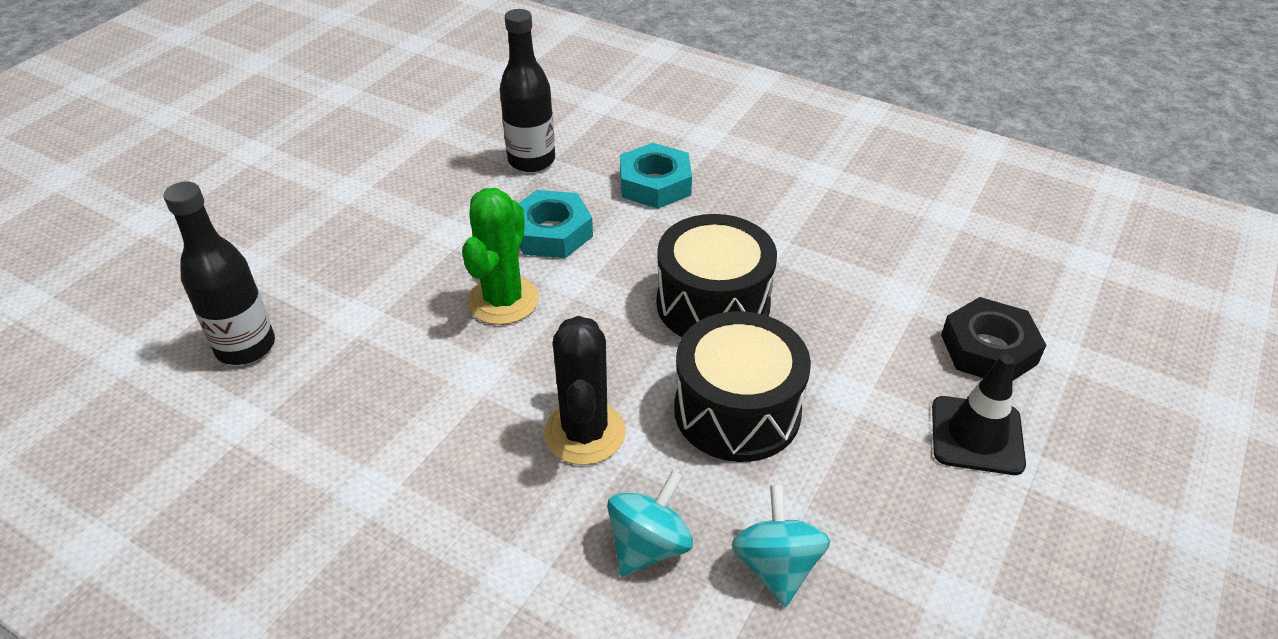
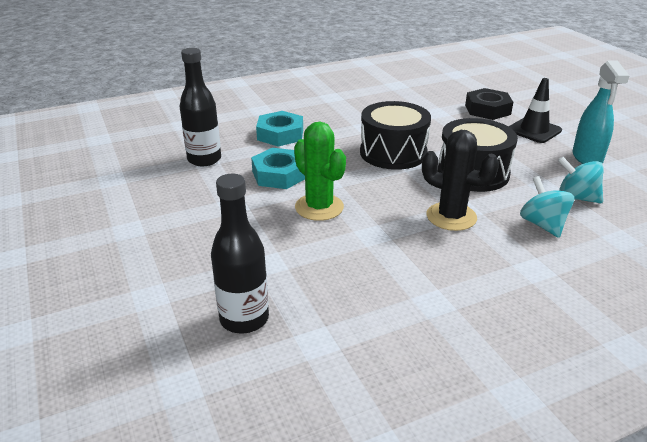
camera: 55 degrees left, 10 degrees down
none -> turquoise spray bottle [572,61,629,164]

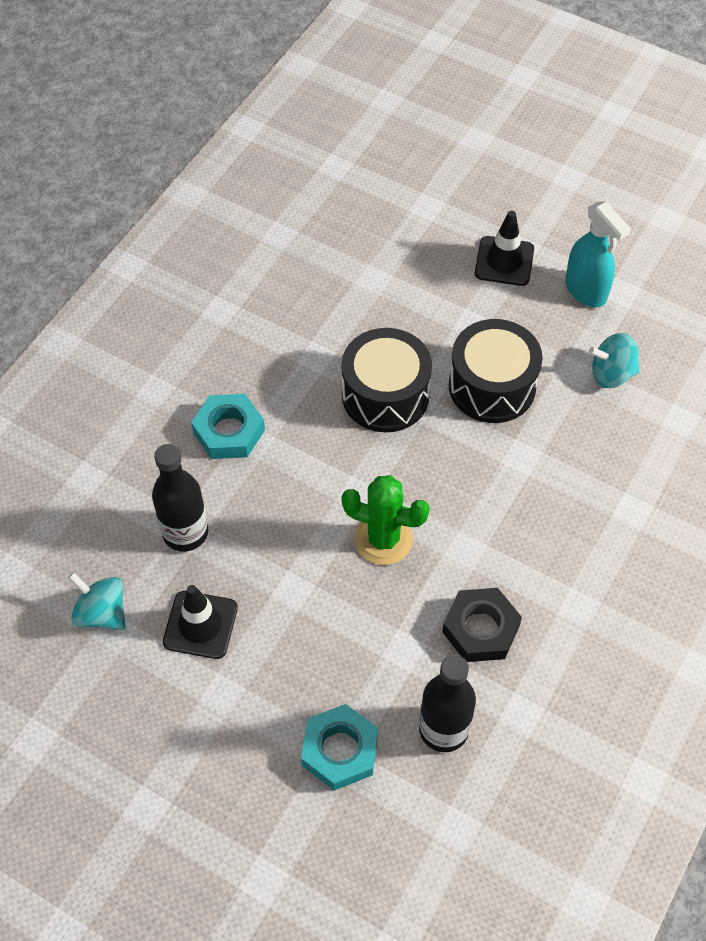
camera: 35 degrees left, 25 degrees up
turquoise nut [251,148,305,189] -> turquoise nut moved to [301,704,378,791]
black cactus [422,130,499,231] -> none
black nut [465,88,513,120] -> black nut moved to [442,588,522,662]
turquoise spinning top [520,176,574,238] -> turquoise spinning top moved to [68,572,125,630]
none -> black traffic cone [163,585,238,659]

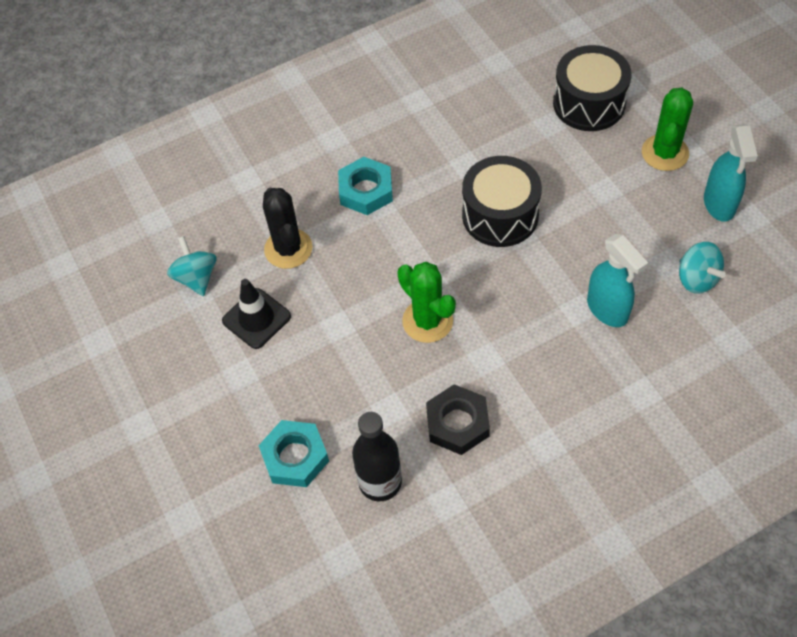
camera: 35 degrees right, 0 degrees up
black bottle [152,444,208,552] -> black cactus [263,188,313,269]
black drum [449,319,543,423] -> black drum moved to [553,45,631,131]
black traffic cone [475,211,534,286] -> green cactus [642,88,693,171]
turquoise spinning top [589,333,640,388] -> turquoise spinning top turned 150 degrees counterclockwise [679,242,726,294]
none -> turquoise spray bottle [587,234,648,327]

